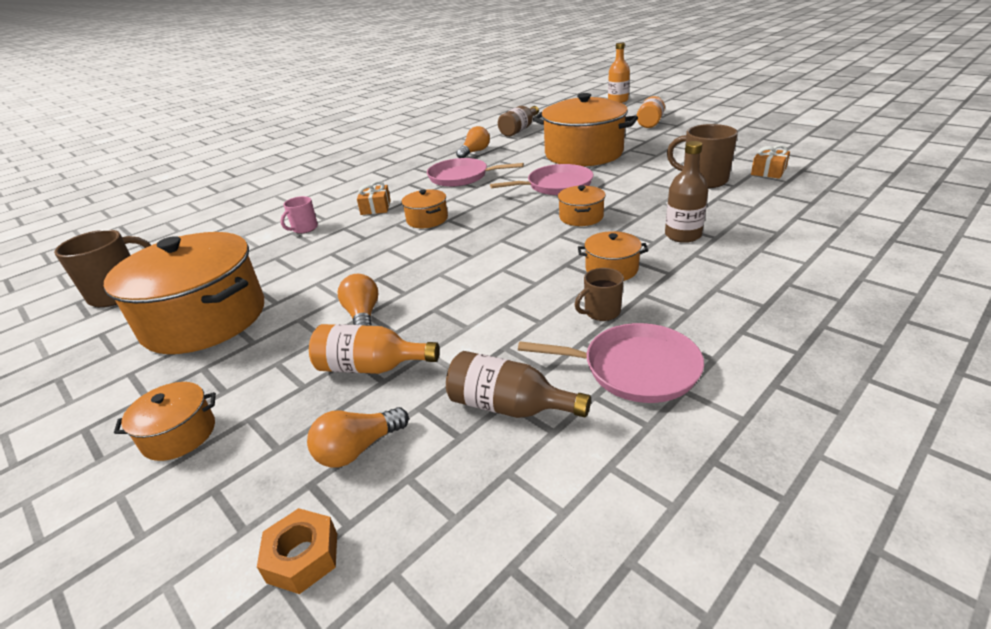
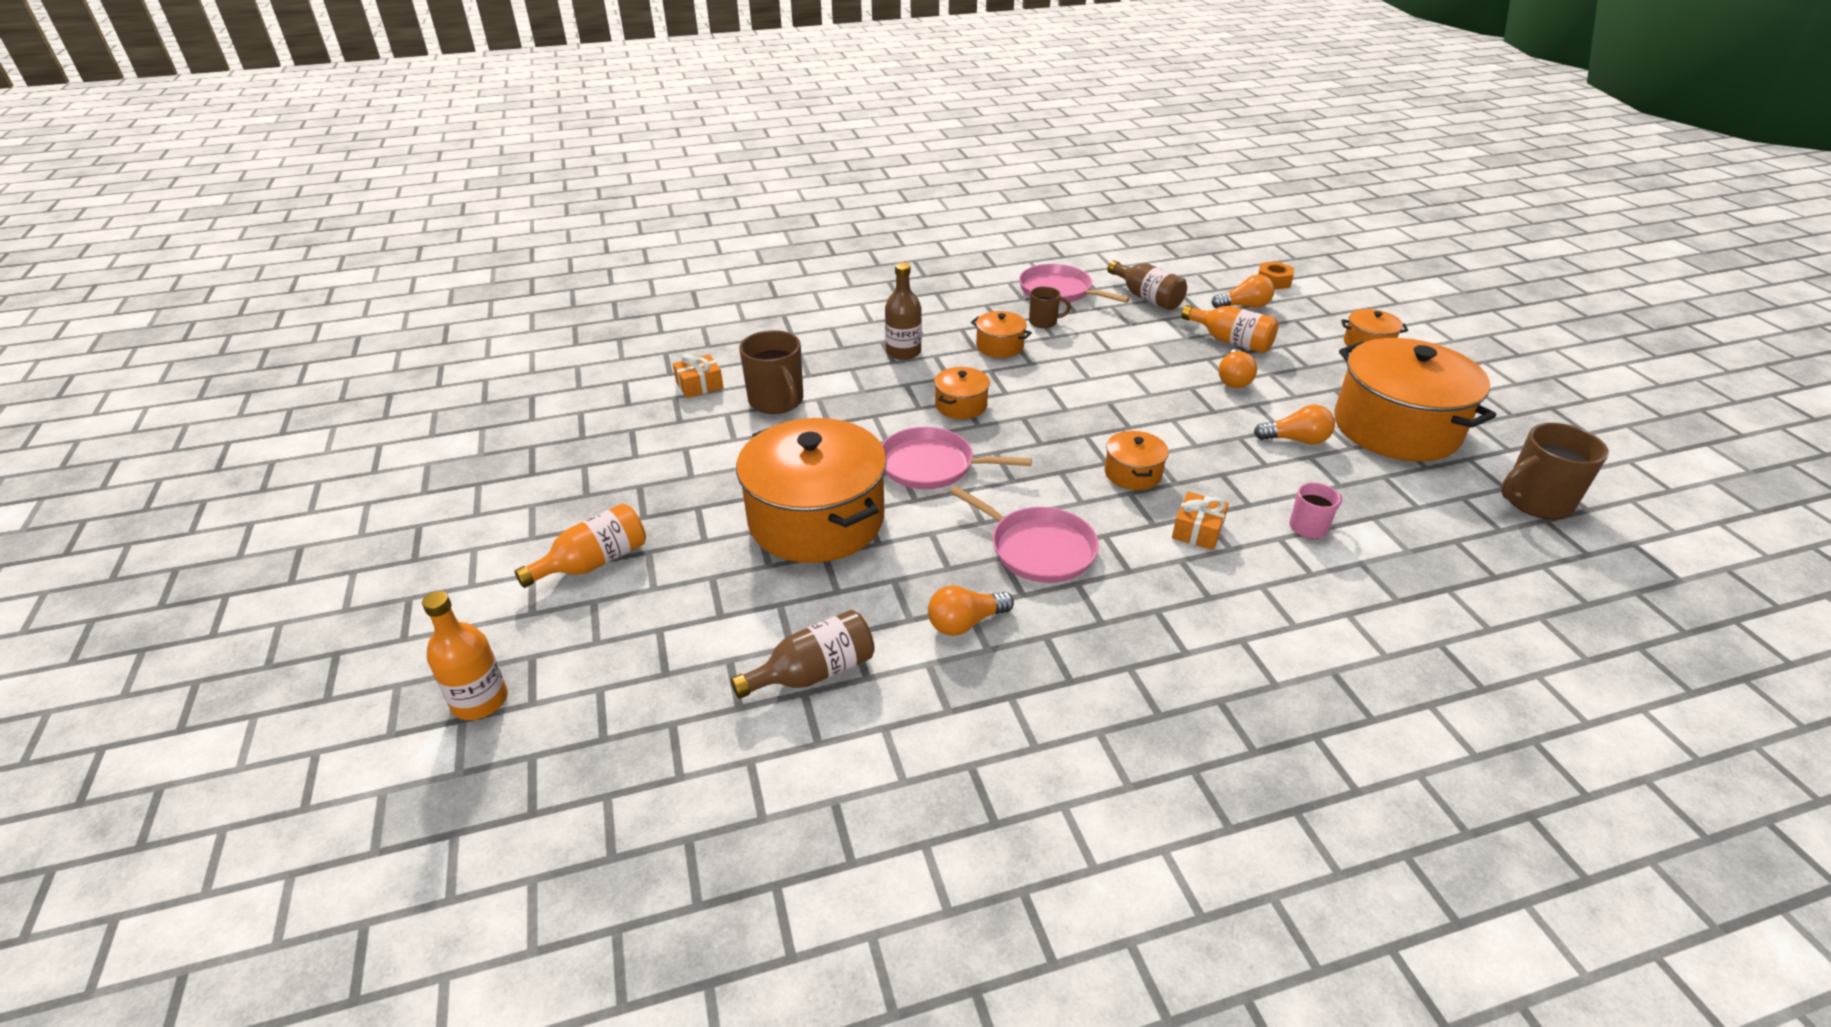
camera: 155 degrees left, 5 degrees up
none -> orange light bulb [1254,405,1335,445]

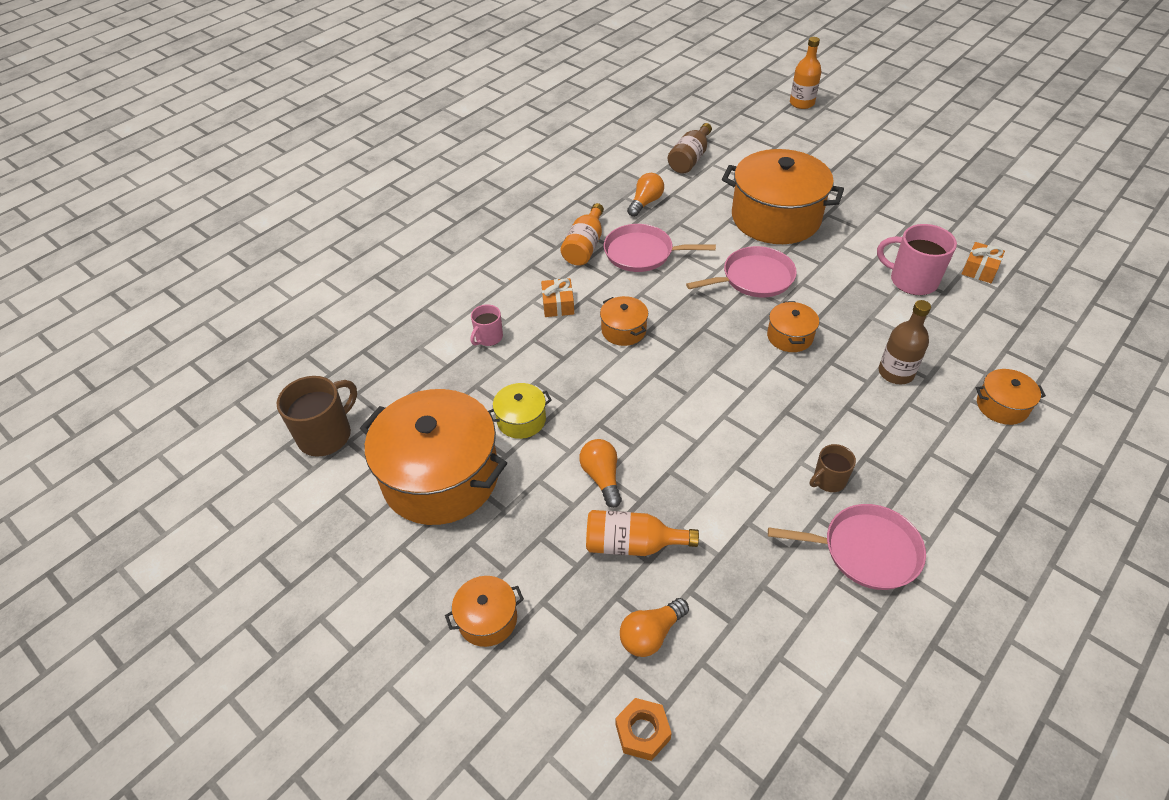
camera: 150 degrees right, 10 degrees up
orange bottle [514,503,646,588] -> orange bottle moved to [560,203,604,266]
brown mug [739,330,803,414] -> pink mug [877,224,957,295]
orange pot [971,311,1032,358] -> orange pot moved to [976,369,1046,425]
brown bottle [1107,260,1187,310] -> none
orange light bulb [1254,405,1335,445] -> yellow pot [488,383,552,439]

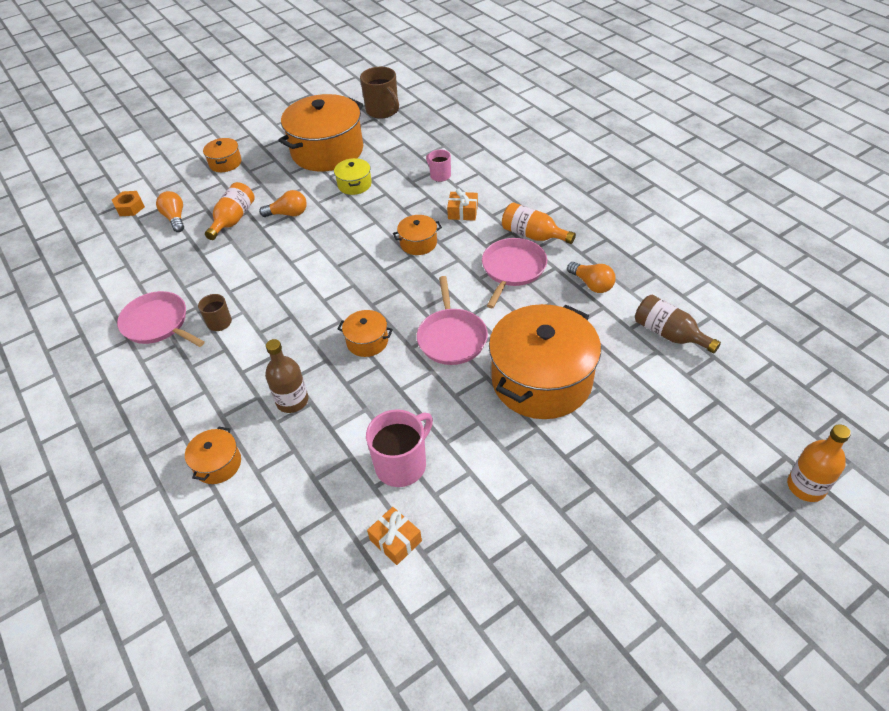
camera: 105 degrees right, 0 degrees up
pink pan [768,504,926,590] -> pink pan turned 105 degrees clockwise [117,291,205,347]

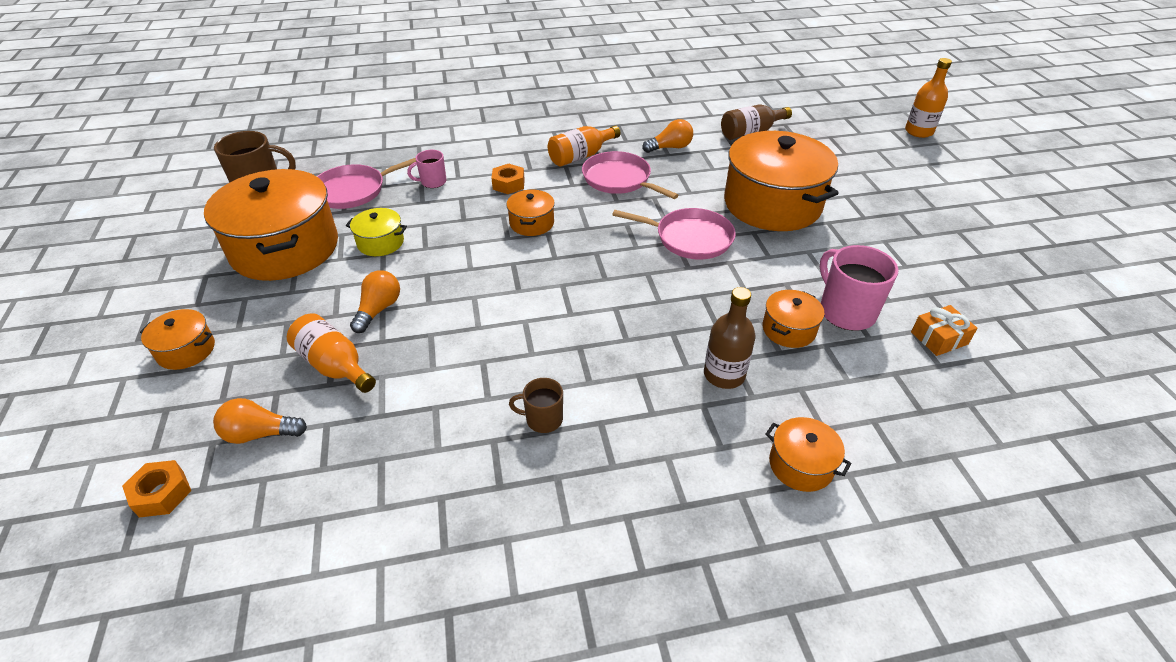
camera: 70 degrees left, 5 degrees down
pink pan [117,291,205,347] -> pink pan moved to [317,158,416,209]
orange pot [338,310,393,357] -> orange pot moved to [763,290,825,348]
orange gift [447,189,478,221] -> orange nut [492,164,525,194]

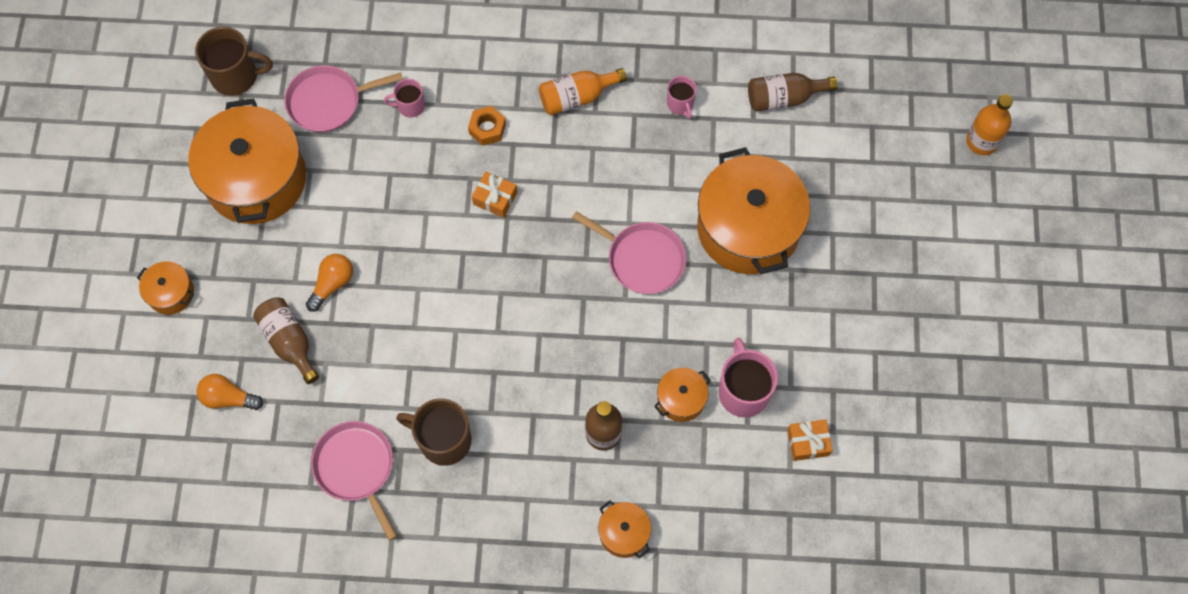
camera: 15 degrees right, 25 degrees up
orange nut [122,460,191,517] -> none
orange bottle [287,313,376,393] -> brown bottle [253,297,319,384]
yellow pot [346,208,407,256] -> none
orange pot [506,190,555,236] -> orange gift [472,171,517,218]
brown mug [509,378,563,433] -> brown mug [396,398,471,466], size x1.76
pink pan [582,151,678,199] -> pink pan moved to [311,421,397,541]
orange light bulb [642,119,693,153] -> pink mug [667,76,697,119]

